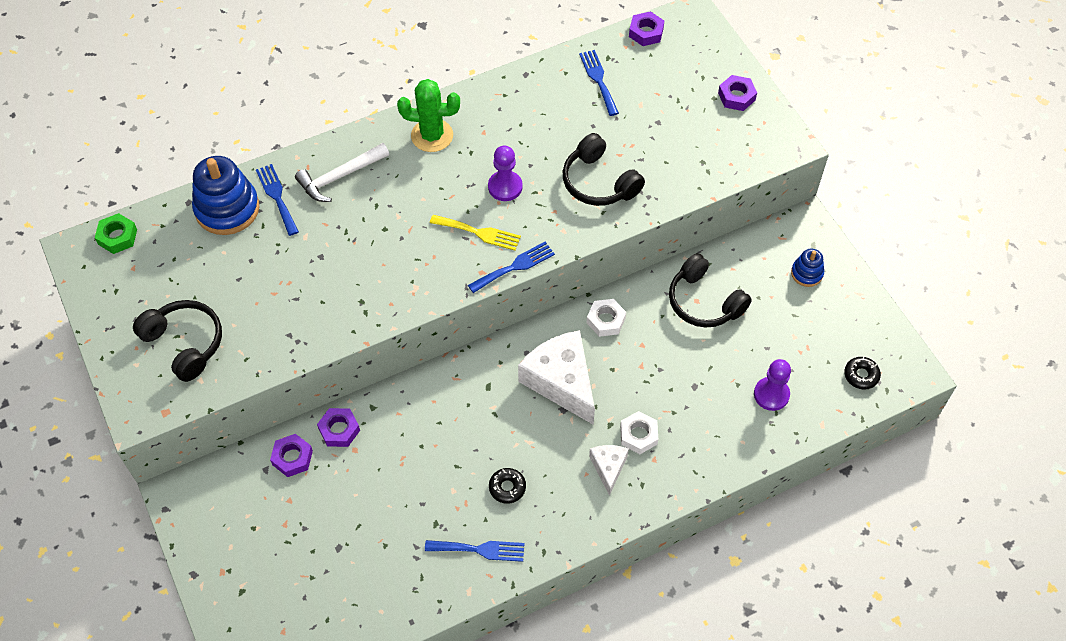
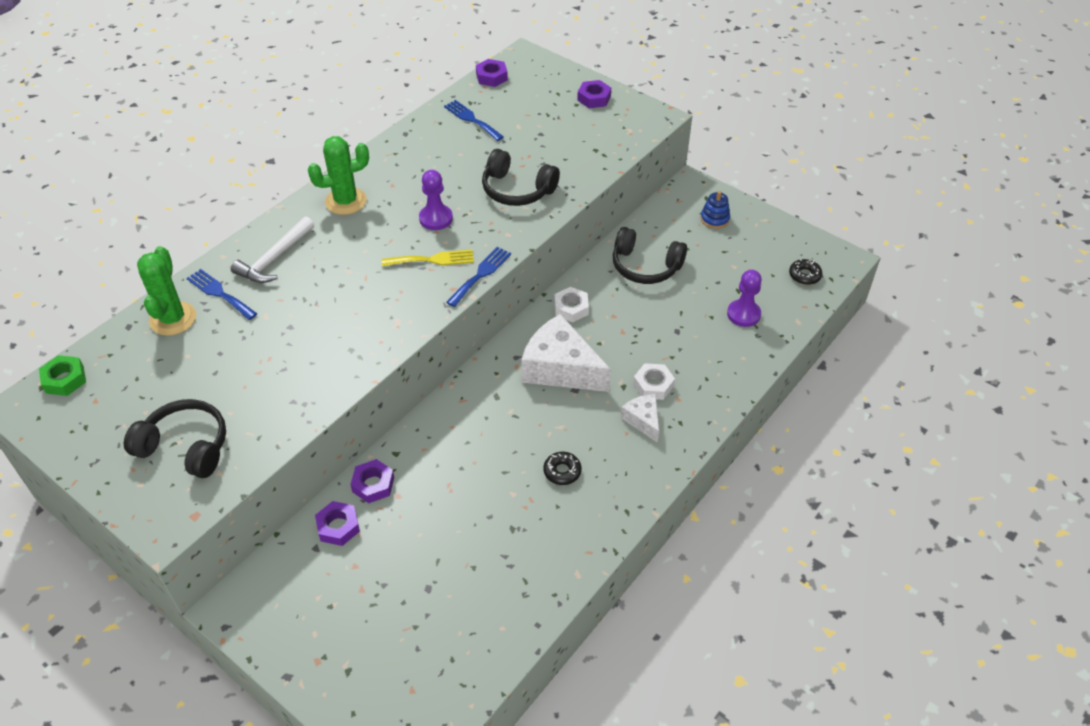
camera: 25 degrees left, 10 degrees down
blue stacking toy [192,156,260,235] -> green cactus [137,246,196,336]
blue fork [425,540,524,562] -> none

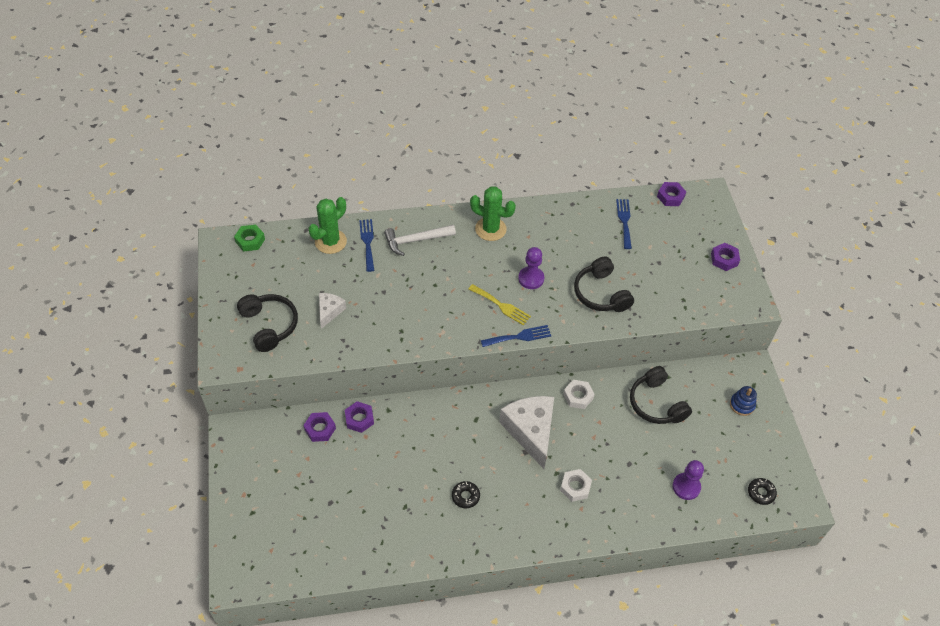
camera: 40 degrees right, 5 degrees up
white cheese [621,394,659,443] -> white cheese moved to [319,293,346,329]

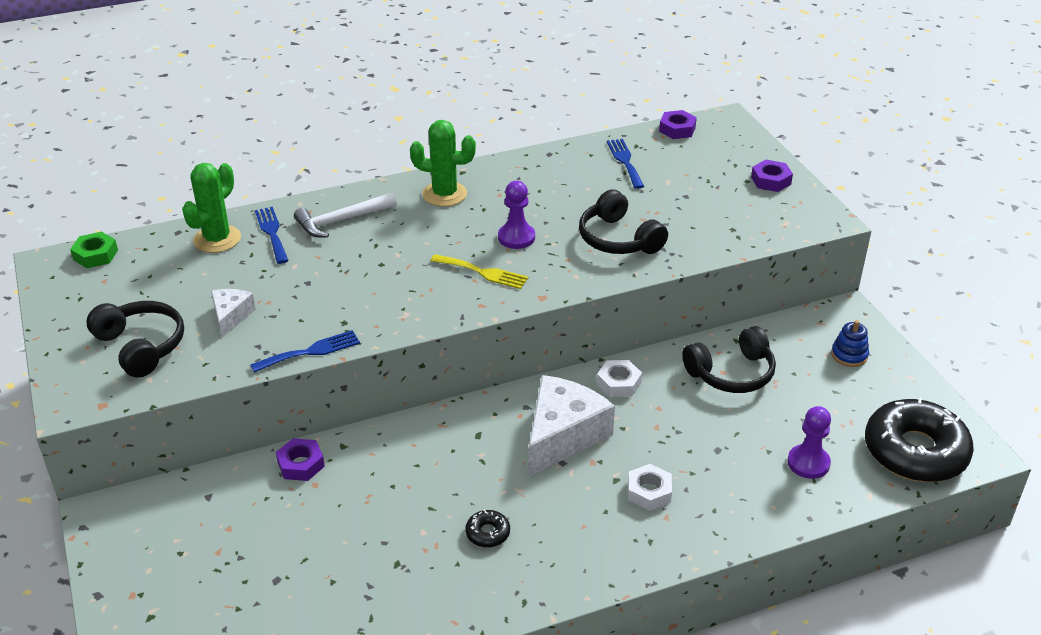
camera: 10 degrees left, 15 degrees down
purple nut [303,412,336,442] -> none
blue fork [481,325,551,347] -> blue fork moved to [250,330,360,373]
white cheese [499,396,554,469] -> white cheese turned 60 degrees clockwise [529,375,615,476]
black headphones [630,366,692,424] -> black headphones turned 75 degrees counterclockwise [682,326,776,393]
black donut [748,478,777,505] -> black donut [865,397,974,482], size x2.48

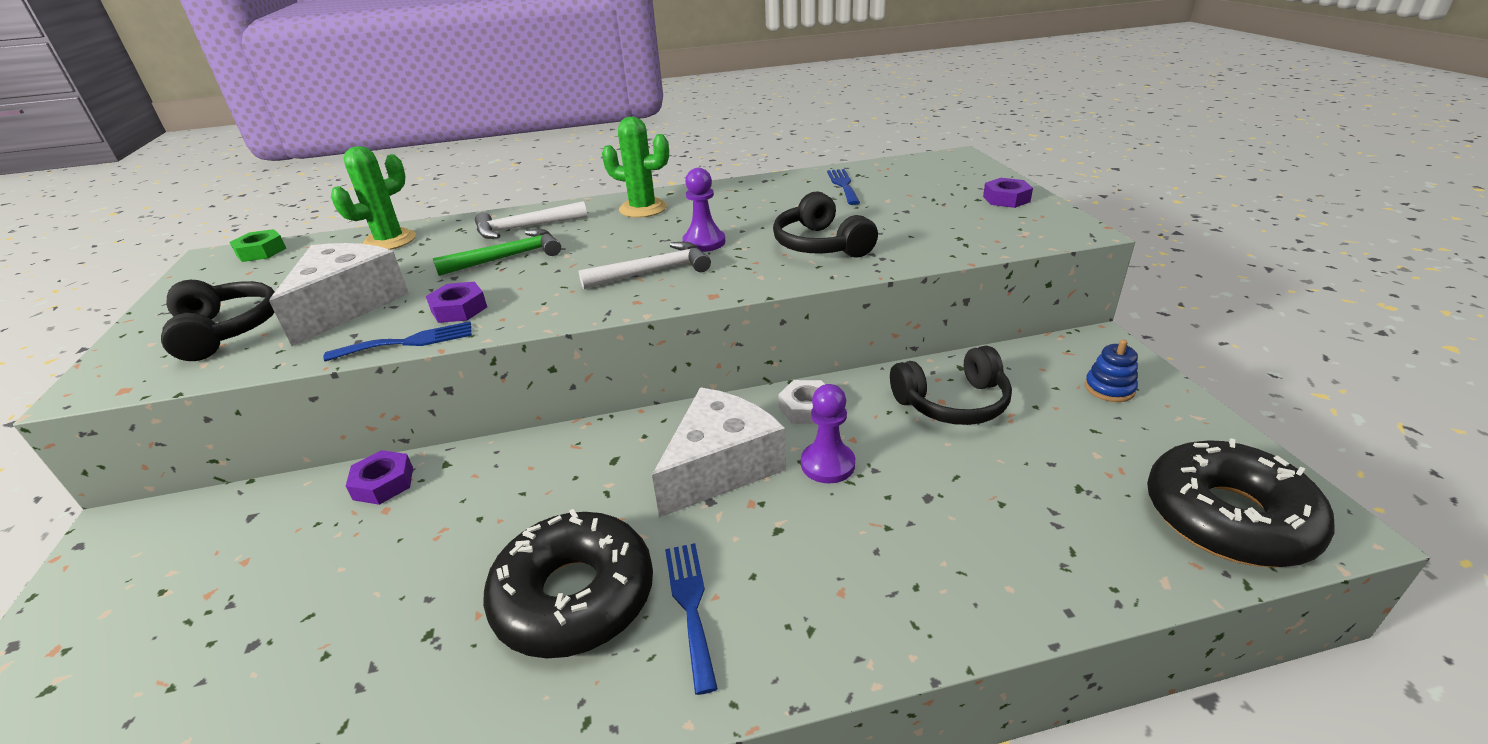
camera: 10 degrees right, 5 degrees down
white cheese [211,289,256,338] -> white cheese [269,243,409,346], size x1.95
blue fork [255,207,289,264] -> blue fork moved to [665,543,718,695]
yellow fork [431,254,528,289] -> white hammer [579,242,711,289]
black donut [465,510,510,547] -> black donut [483,509,653,658], size x2.48
white nut [628,464,672,511] -> none
purple nut [659,110,697,139] -> purple nut moved to [426,282,487,323]
purple pawn [787,406,831,479] -> purple pawn moved to [801,384,855,483]
none -> green hammer [433,229,561,276]

